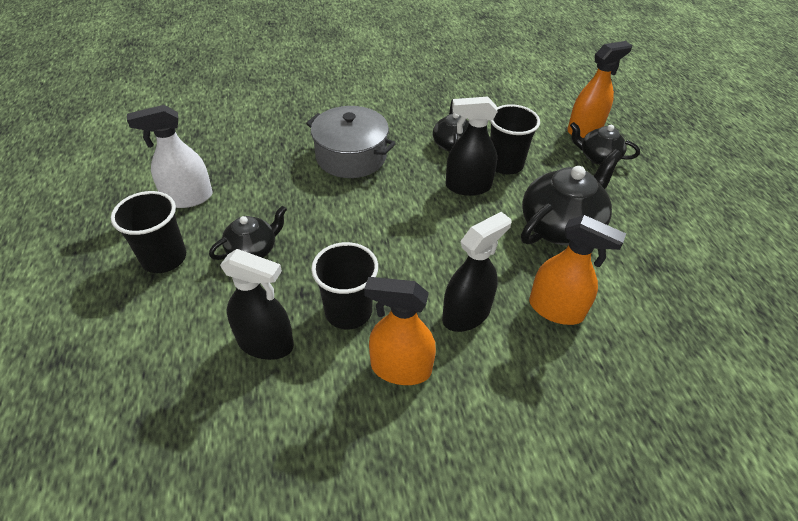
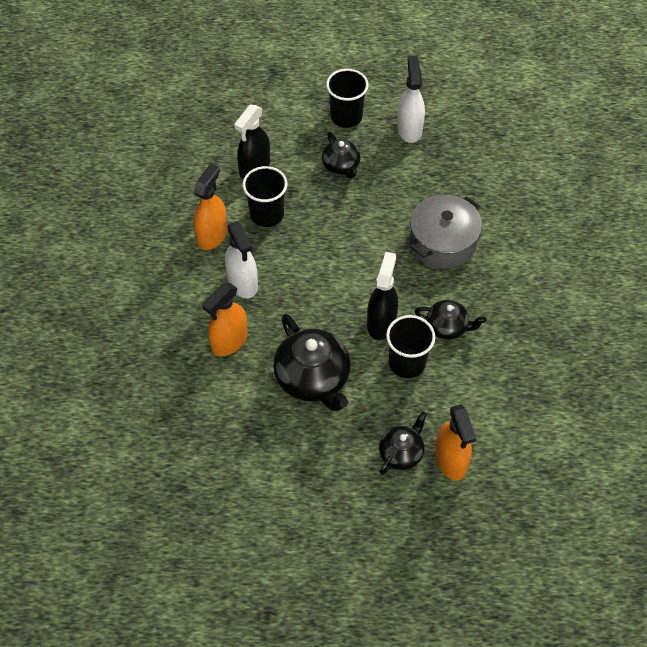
camera: 105 degrees right, 10 degrees up
black spray bottle [442,212,512,332] -> white spray bottle [225,221,258,298]

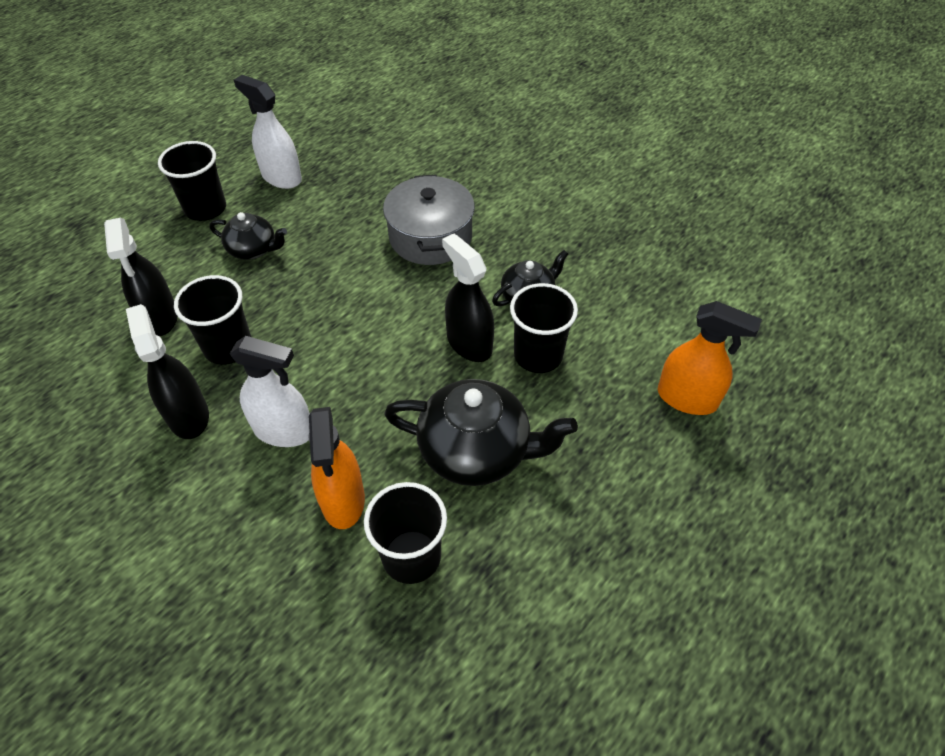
camera: 50 degrees left, 5 degrees down
orange spray bottle [193,163,227,250] -> black spray bottle [126,304,209,439]
black teapot [379,411,427,475] -> none
none -> black cup [364,482,447,584]

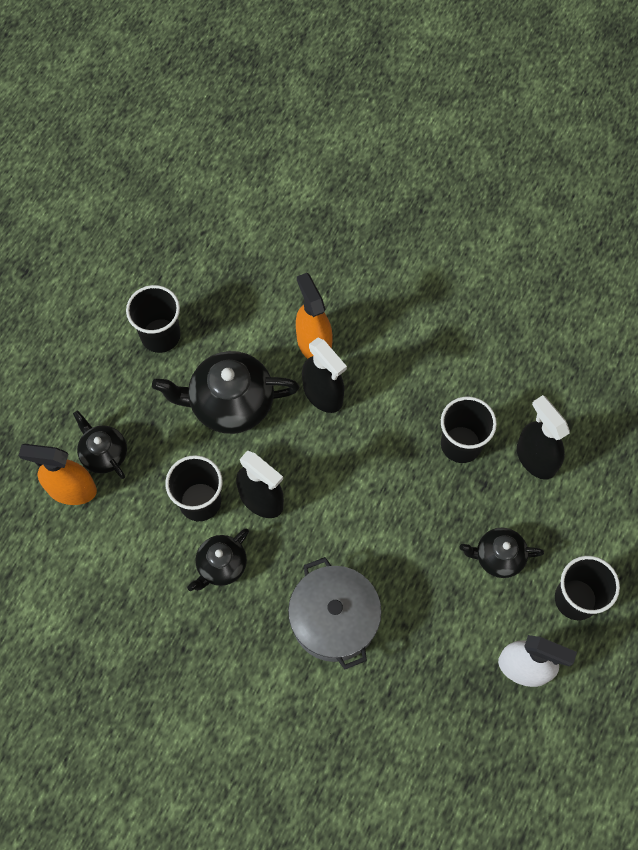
camera: 165 degrees right, 15 degrees up
black spray bottle [126,304,209,439] -> black spray bottle moved to [302,338,347,413]
white spray bottle [230,336,310,447] -> none
black cup [364,482,447,584] -> black cup moved to [126,285,181,353]
none -> black teapot [73,410,127,479]

